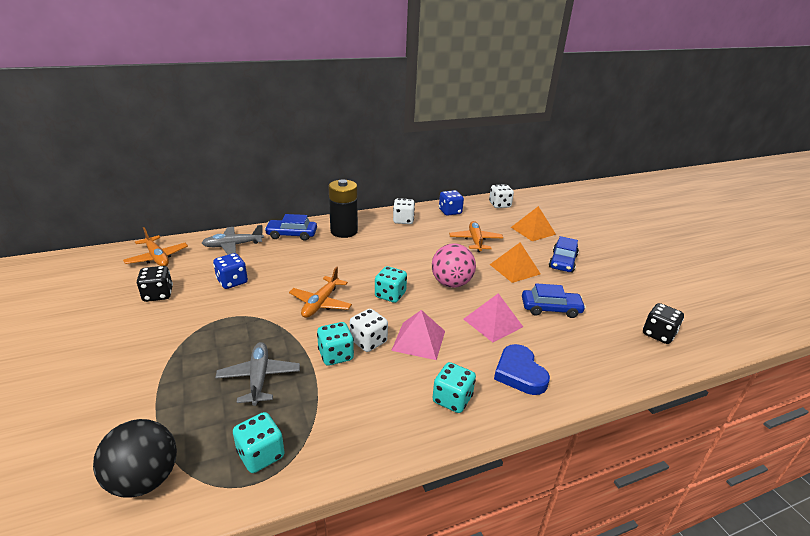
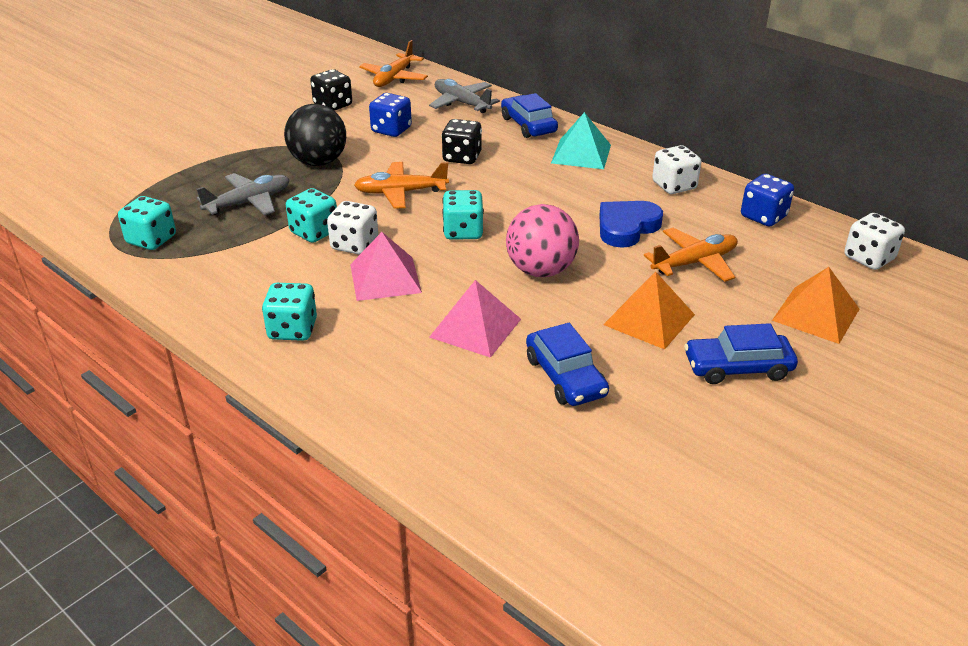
camera: 65 degrees right, 5 degrees up
black ball [93,419,177,498] -> black ball moved to [284,104,346,166]
black battery [328,179,358,238] -> turquoise pyramid [551,112,611,169]
blue heart [494,344,550,395] -> blue heart moved to [599,201,663,248]
black dice [643,303,684,344] -> black dice moved to [441,119,482,164]

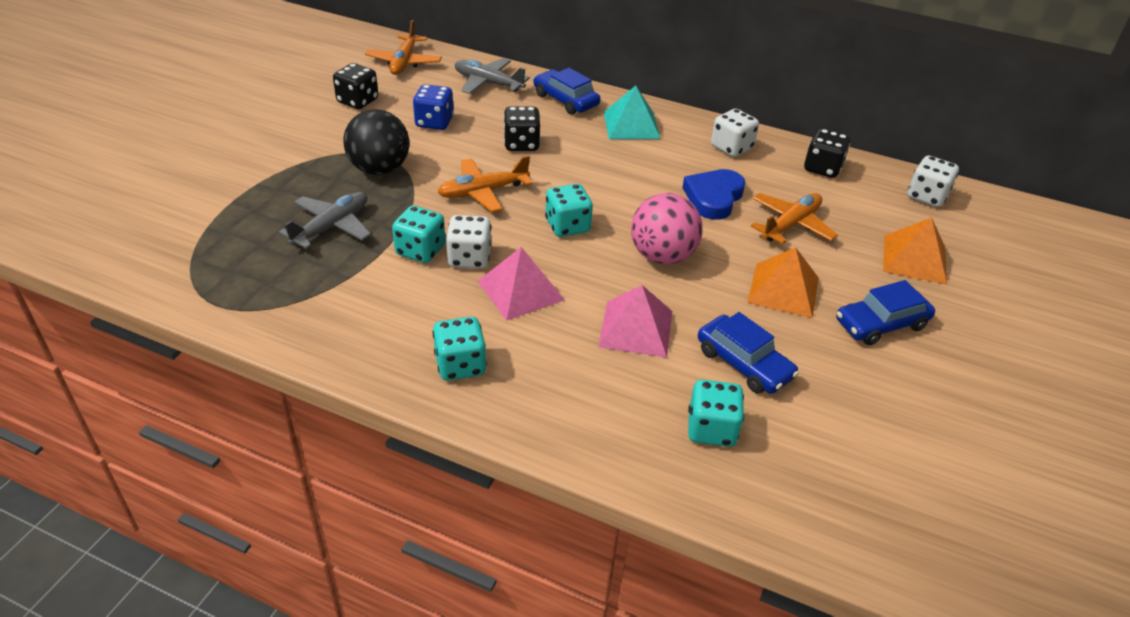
camera: 20 degrees left, 5 degrees up
turquoise dice [118,196,176,250] -> turquoise dice moved to [688,380,744,447]
blue dice [741,174,794,227] -> black dice [804,129,850,178]

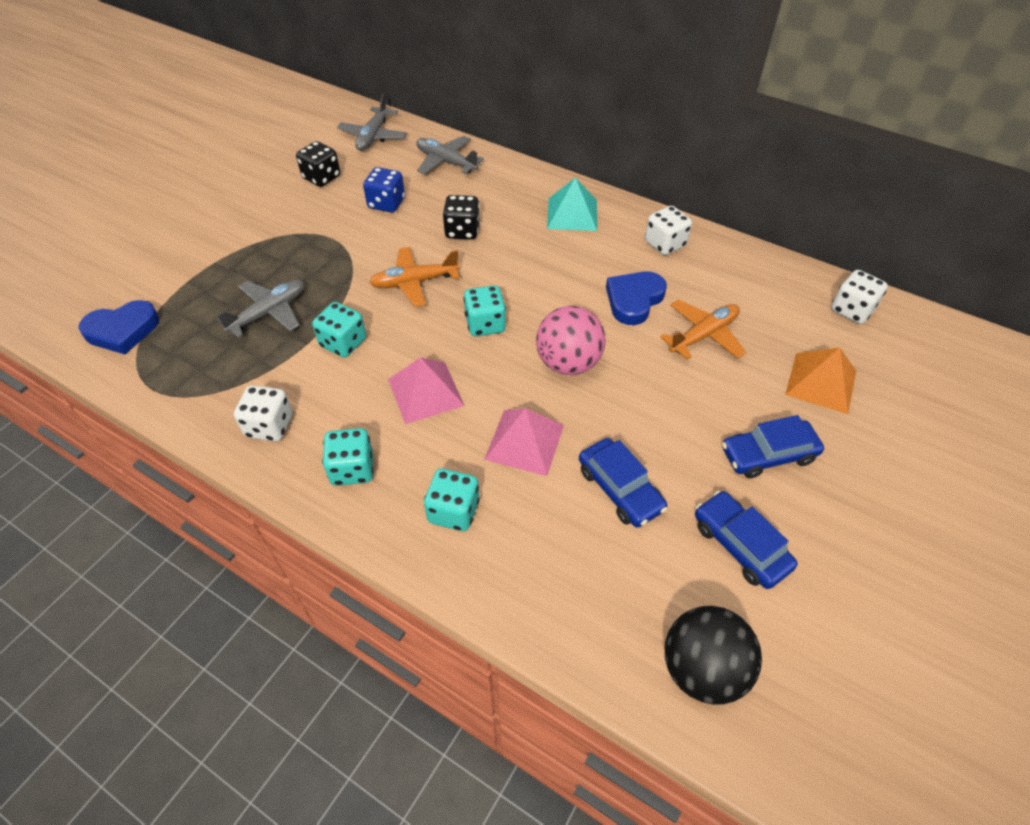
camera: 10 degrees right, 10 degrees up
black ball [343,109,409,175] -> black ball moved to [665,606,762,705]
orange plane [365,20,442,75] -> grey plane [337,94,407,151]
white dice [446,215,491,269] -> white dice moved to [234,385,293,441]
blue car [533,68,601,114] -> blue car moved to [695,491,798,589]
turquoise dice [688,380,744,447] -> turquoise dice moved to [424,468,480,531]
orange pyramid [747,247,819,318] -> none
black dice [804,129,850,178] -> none
none -> blue heart [78,300,160,355]

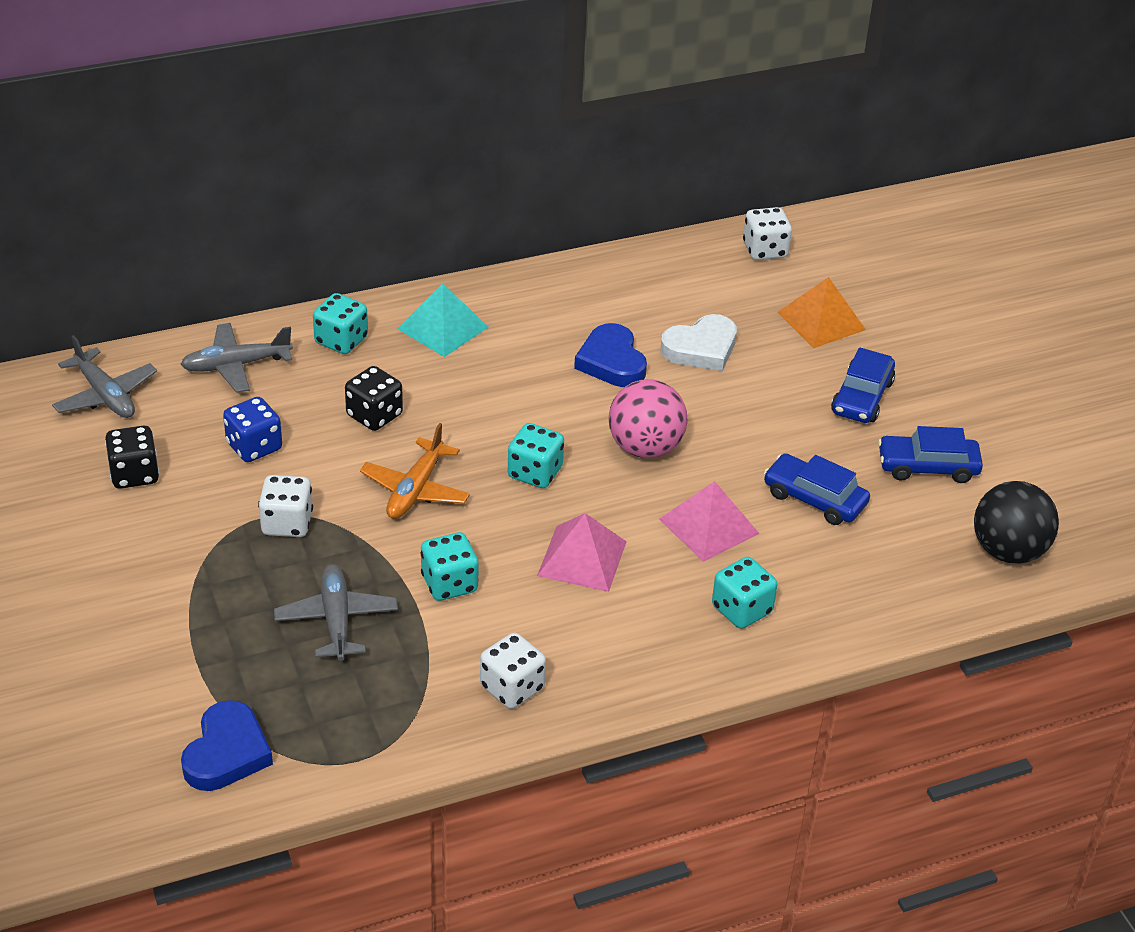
camera: 55 degrees left, 10 degrees down
turquoise dice [322,428,374,486] -> turquoise dice moved to [313,293,368,354]
blue car [579,438,667,528] -> blue car turned 150 degrees counterclockwise [764,453,870,525]
white dice [645,206,692,255] -> white dice moved to [258,475,313,537]
orange plane [660,299,746,360] -> white heart [661,314,737,371]

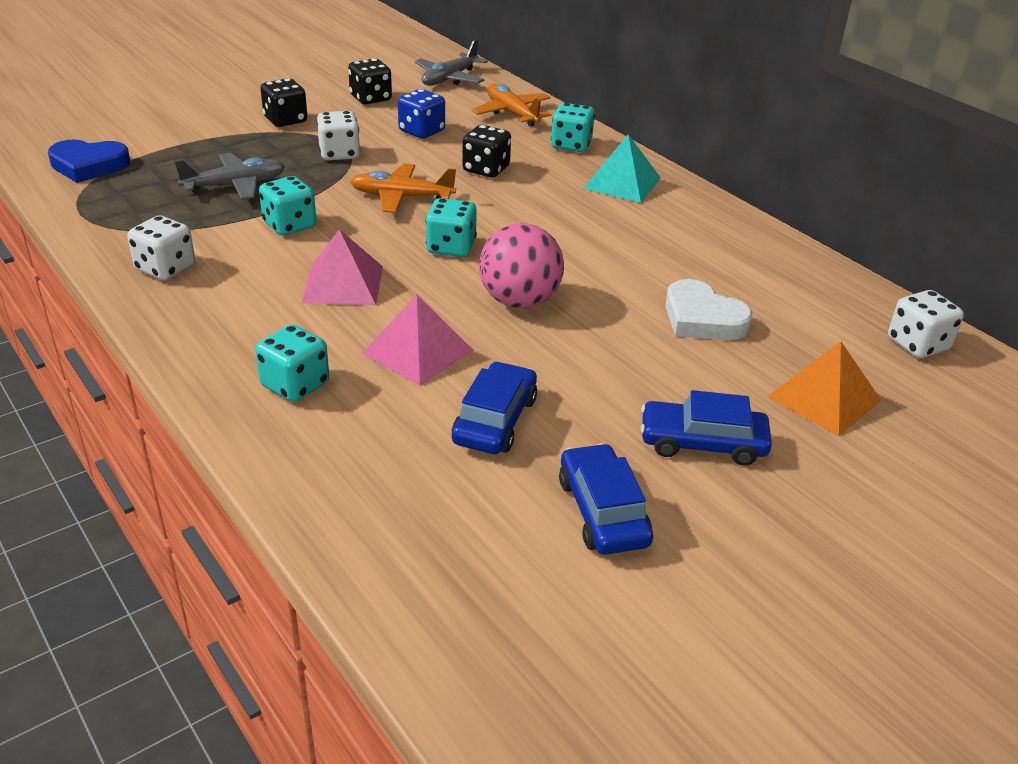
camera: 75 degrees right, 5 degrees down
grey plane [180,323,293,393] -> orange plane [472,84,552,126]
blue heart [574,323,647,387] -> none
black ball [974,481,1059,564] -> none
none -> black dice [260,78,307,127]

